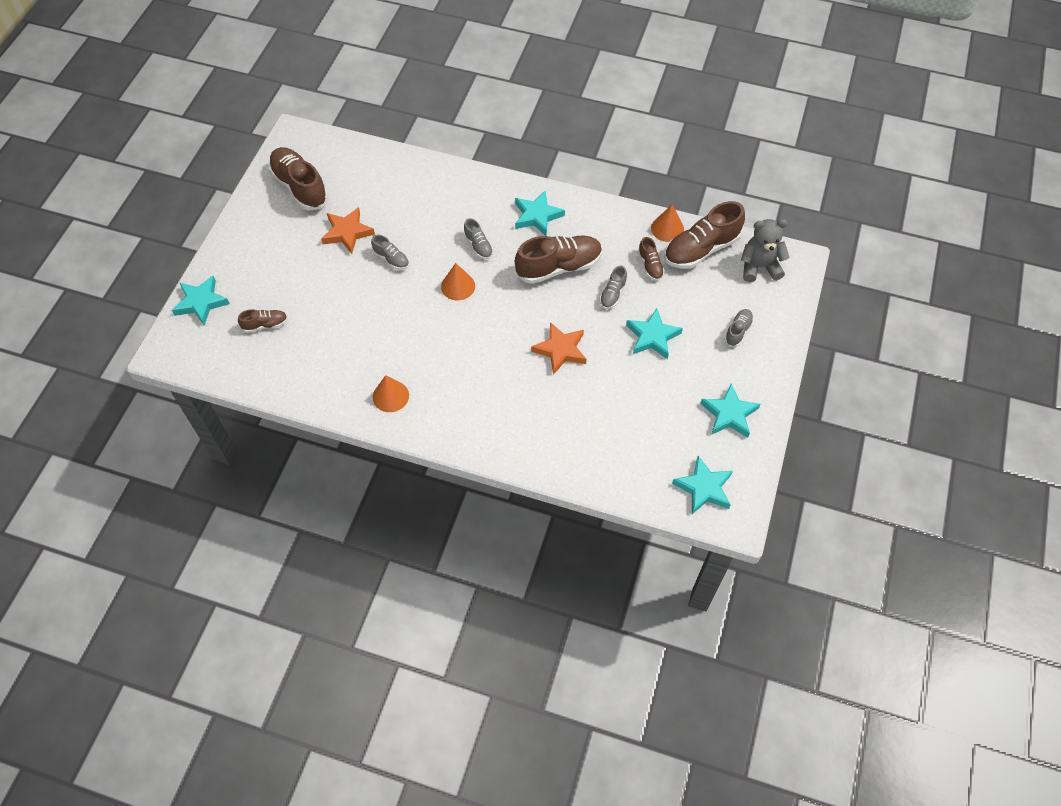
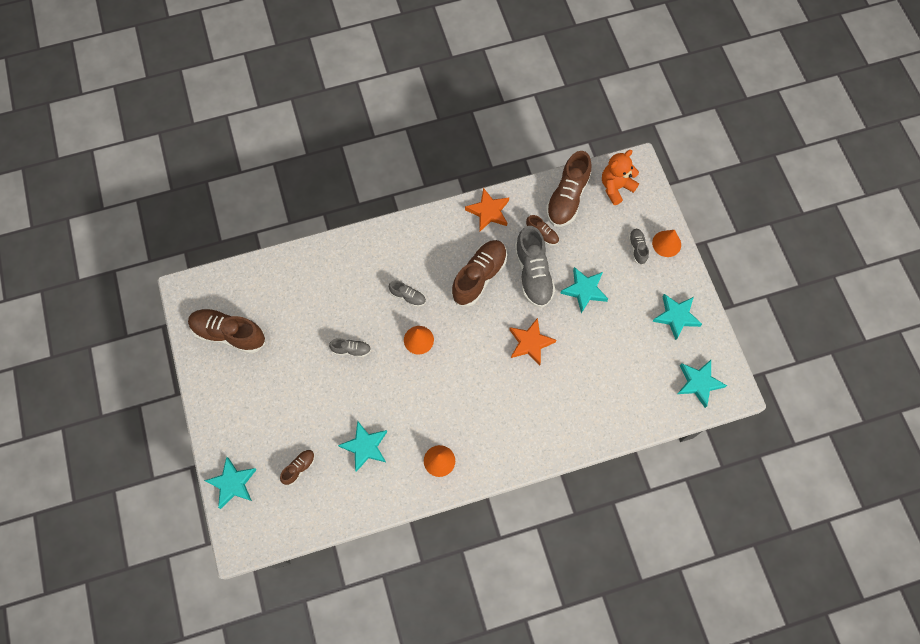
camera: 35 degrees left, 10 degrees up
orange star [321,207,375,254] -> orange star moved to [465,188,509,231]
turquoise star [515,190,565,236] -> turquoise star moved to [338,421,387,472]
grey shoe [600,266,627,309] -> grey shoe [515,226,555,308], size x2.01
orange cone [651,205,684,242] -> orange cone moved to [652,230,681,257]
grey teddy bear [741,219,790,282] -> orange teddy bear [602,150,639,205]

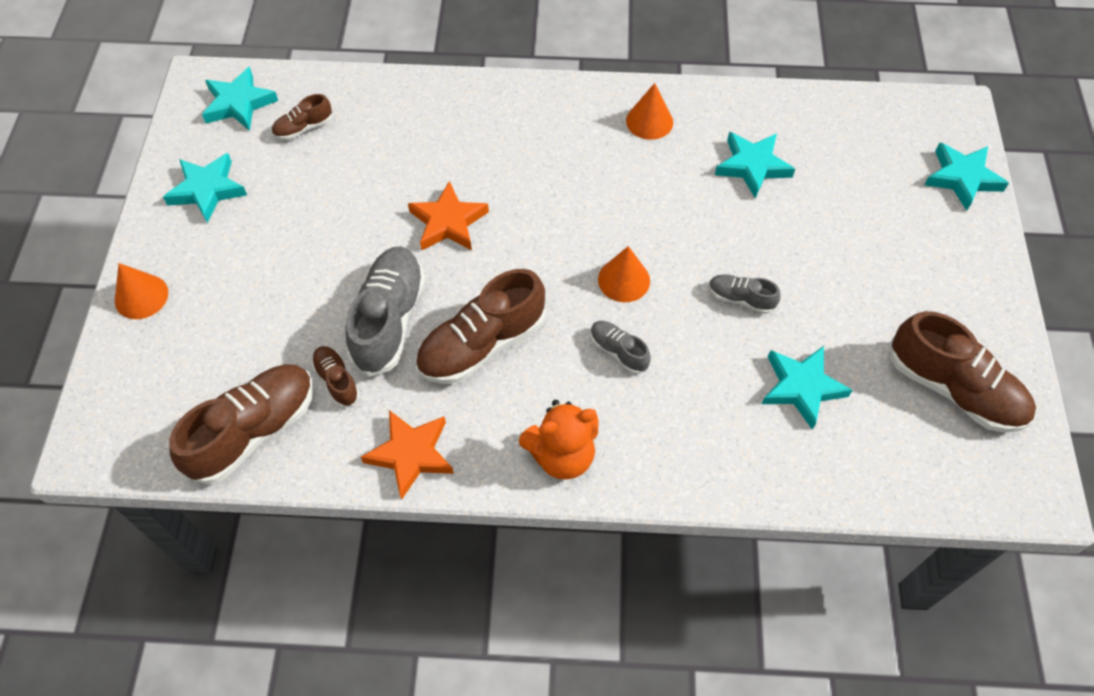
camera: 160 degrees left, 10 degrees down
brown shoe [280,450,315,486] -> brown shoe moved to [272,94,332,140]
turquoise star [560,267,608,313] -> turquoise star moved to [762,346,853,430]
orange teddy bear [602,150,639,205] -> orange teddy bear moved to [519,400,598,480]
grey shoe [629,229,649,265] -> none

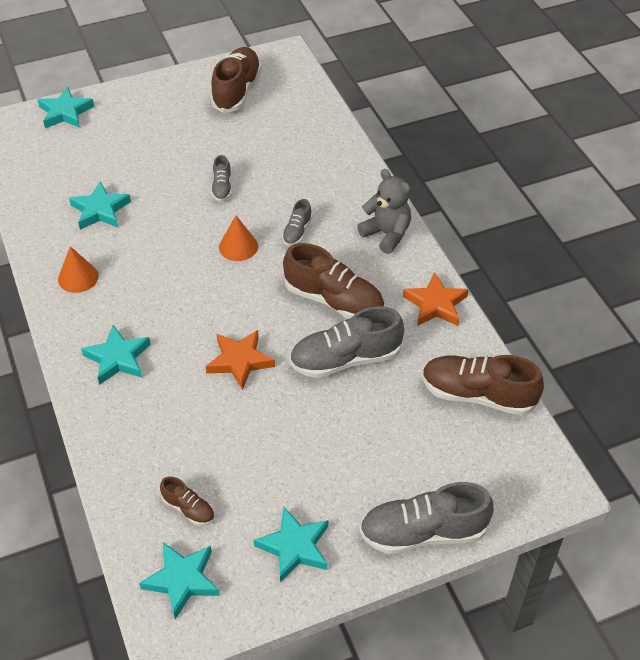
camera: 115 degrees left, 10 degrees down
orange cone [115,263,168,319] -> grey shoe [359,482,493,554]
brown shoe [311,346,360,407] -> none
orange teddy bear [519,400,598,480] -> grey teddy bear [357,169,411,254]
turquoise star [762,346,853,430] -> turquoise star moved to [81,325,151,385]

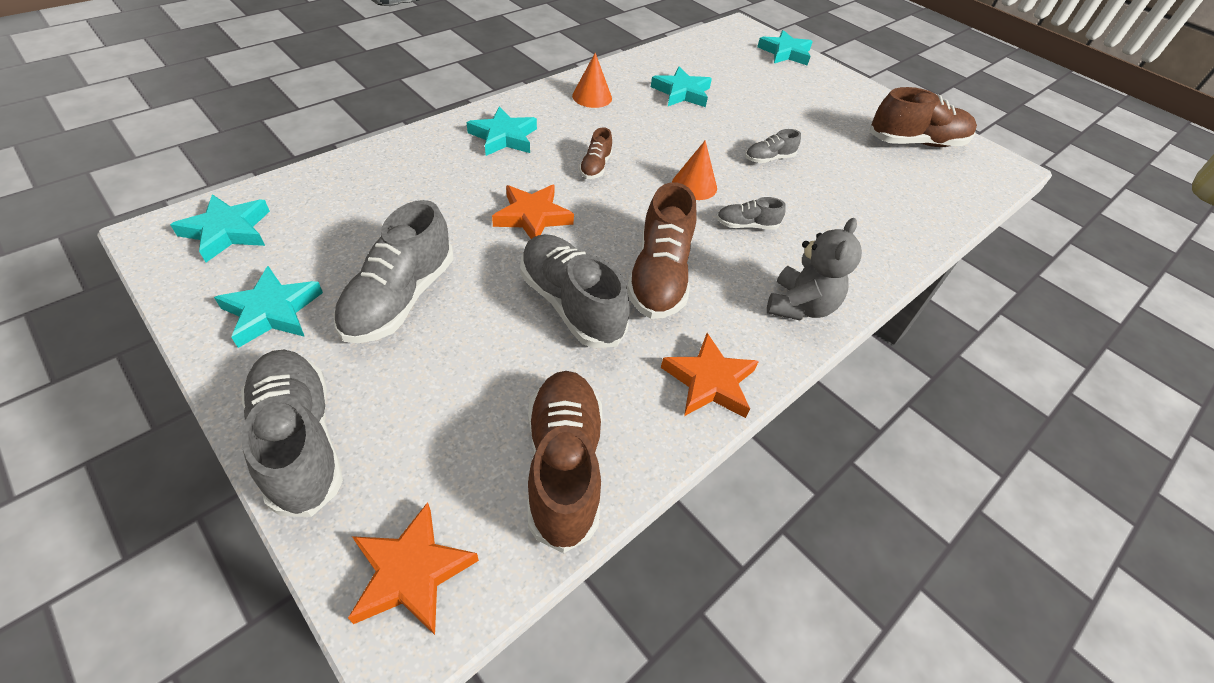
camera: 65 degrees right, 0 degrees up
brown shoe [160,476,214,526] -> brown shoe moved to [579,127,613,179]
none -> grey shoe [334,200,454,343]
none -> orange star [348,502,479,635]

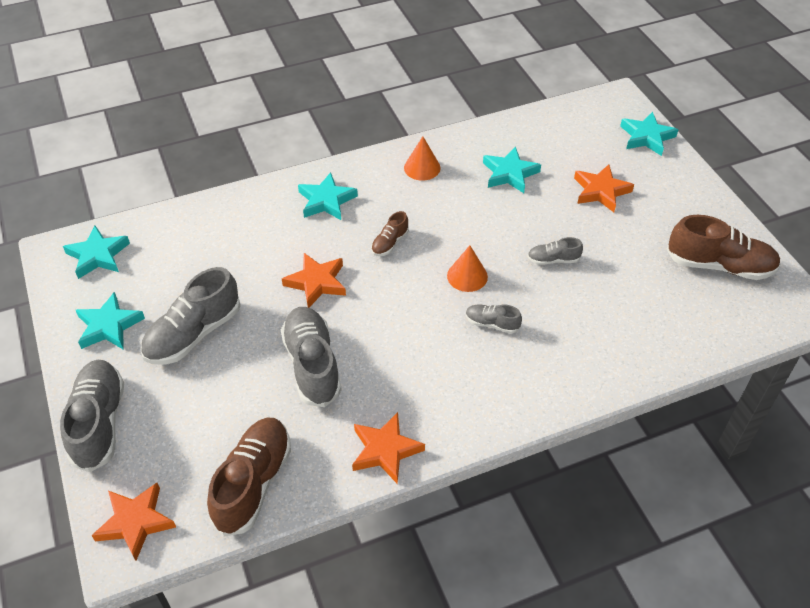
camera: 25 degrees right, 0 degrees up
brown shoe [627,182,697,319] -> none
grey teddy bear [767,218,862,320] -> none
none -> orange star [574,164,634,212]

